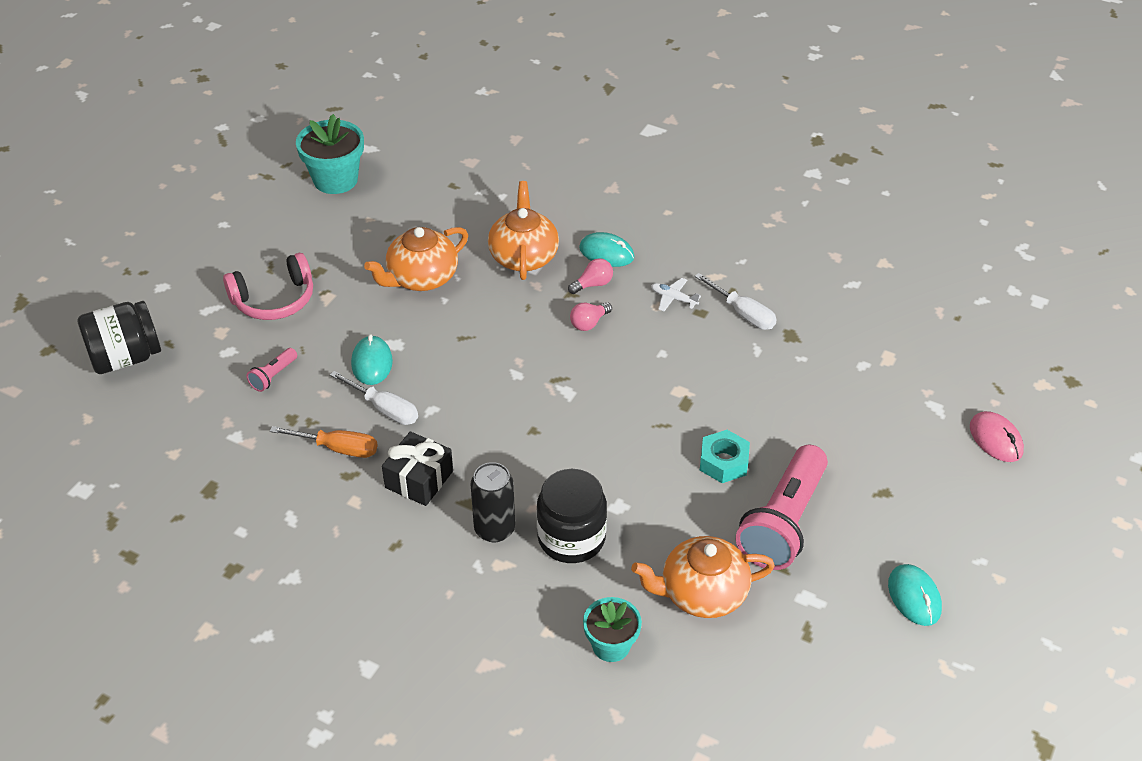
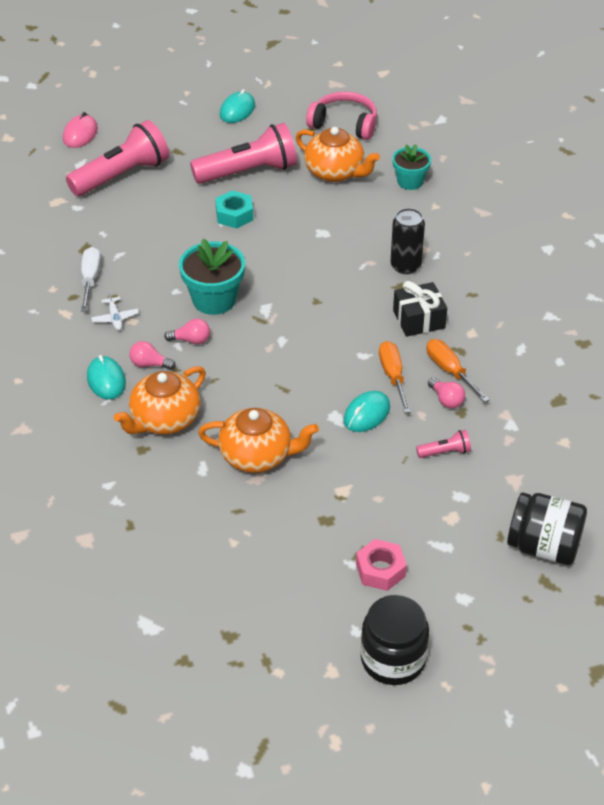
camera: 135 degrees left, 0 degrees up
pink headphones [223,253,313,320] -> pink headphones moved to [306,92,377,140]
turquoise flower pot [296,114,364,194] -> turquoise flower pot moved to [179,238,245,315]
white screwdriver [330,371,418,425] -> orange screwdriver [379,341,410,413]
black jar [537,469,607,563] -> black jar moved to [361,595,429,685]
none -> pink flashlight [66,120,169,196]
none -> pink nut [356,539,407,591]
none -> pink light bulb [428,378,465,409]

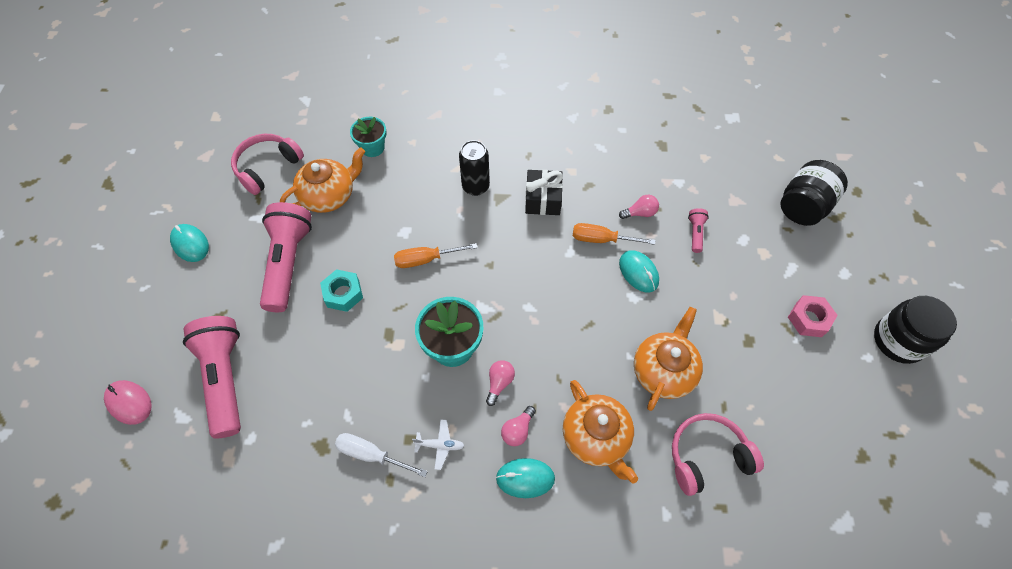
camera: 70 degrees left, 15 degrees up
orange screwdriver [427,339,490,402] -> orange screwdriver moved to [394,243,478,268]
none -> pink headphones [672,413,764,496]

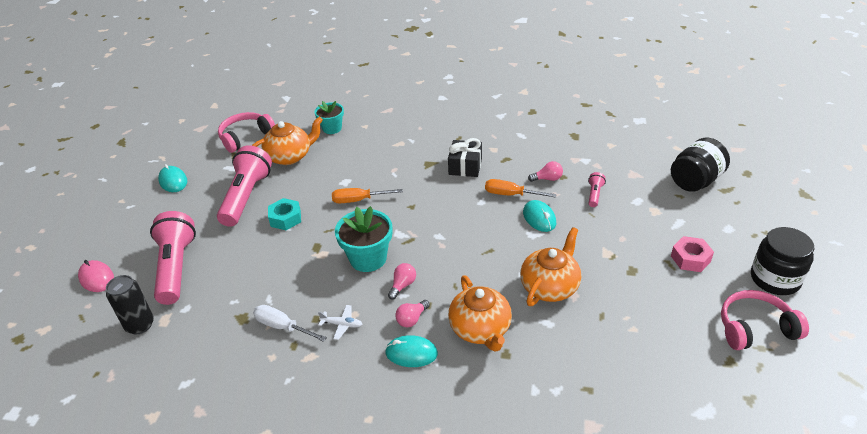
camera: 10 degrees right, 20 degrees down
black can [459,140,490,196] -> black can moved to [106,275,154,334]
pink headphones [672,413,764,496] -> pink headphones moved to [721,290,809,350]

